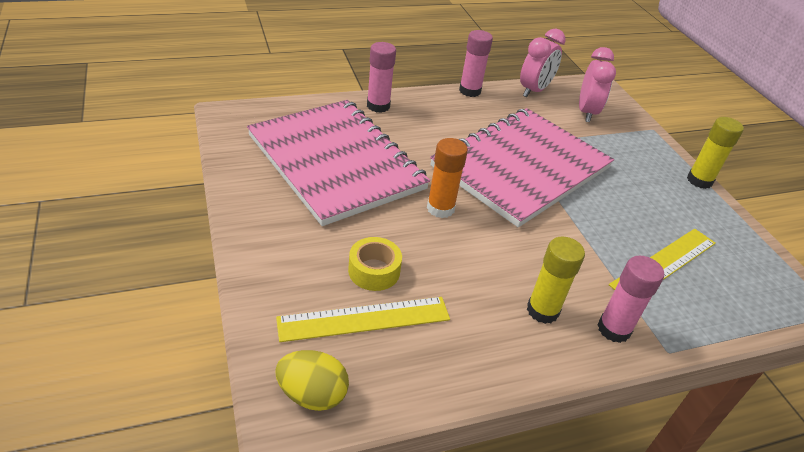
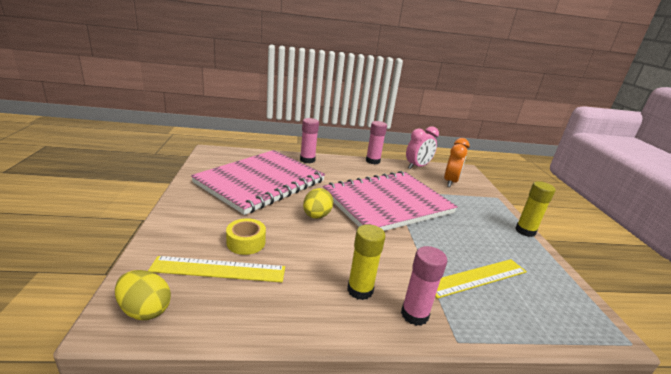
camera: 15 degrees right, 15 degrees down
pink notebook [247,100,430,226] -> pink notebook turned 60 degrees clockwise [191,150,325,215]
orange glue stick [427,138,468,218] -> yellow egg [303,188,333,219]
pink clock [579,47,616,122] -> orange clock [444,138,470,187]

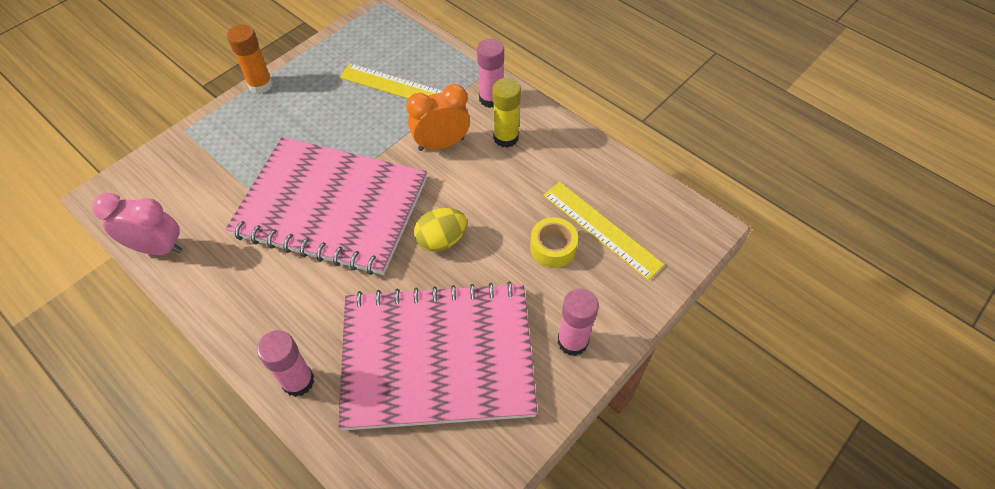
camera: 130 degrees left, 30 degrees up
yellow egg [115,270,171,320] -> none
pink glue stick [366,121,387,164] -> pink glue stick moved to [557,288,599,356]
orange clock [444,138,470,187] -> orange clock moved to [406,84,470,151]
yellow glue stick [515,181,555,237] -> orange glue stick [227,25,273,94]

